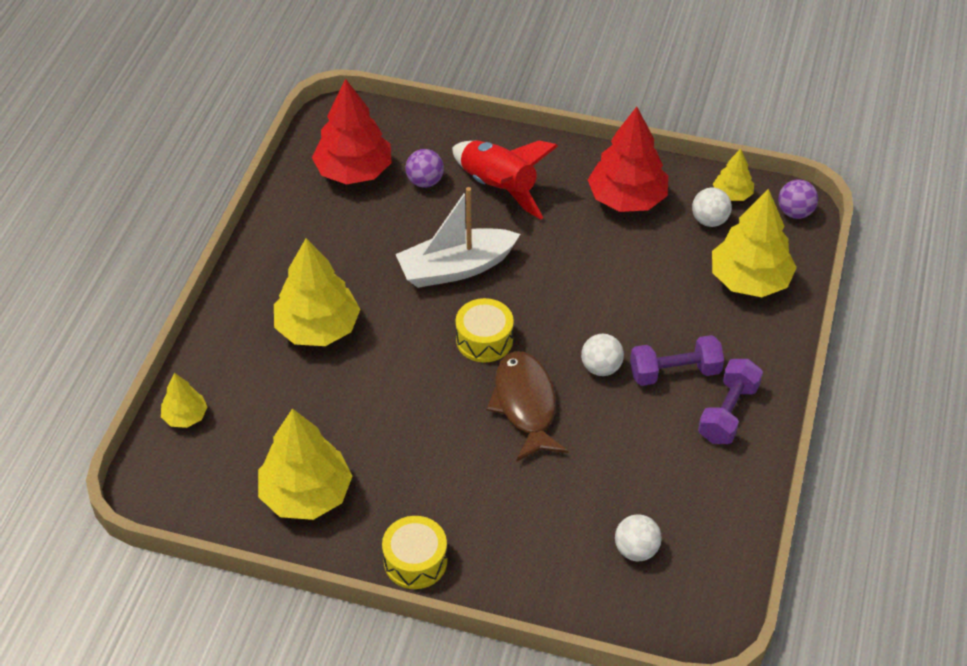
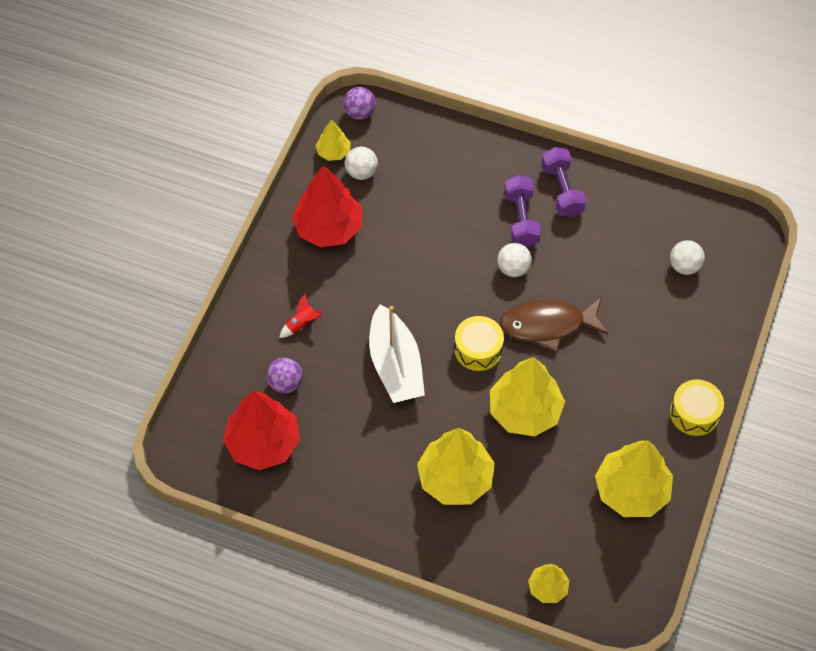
camera: 85 degrees left, 10 degrees up
red rocket [452,140,558,220] -> red rocket [279,294,322,338], size x0.42
purple dumbbell [698,359,763,444] -> purple dumbbell turned 45 degrees clockwise [542,147,586,217]
yellow tree [712,189,797,297] -> yellow tree moved to [490,357,565,437]

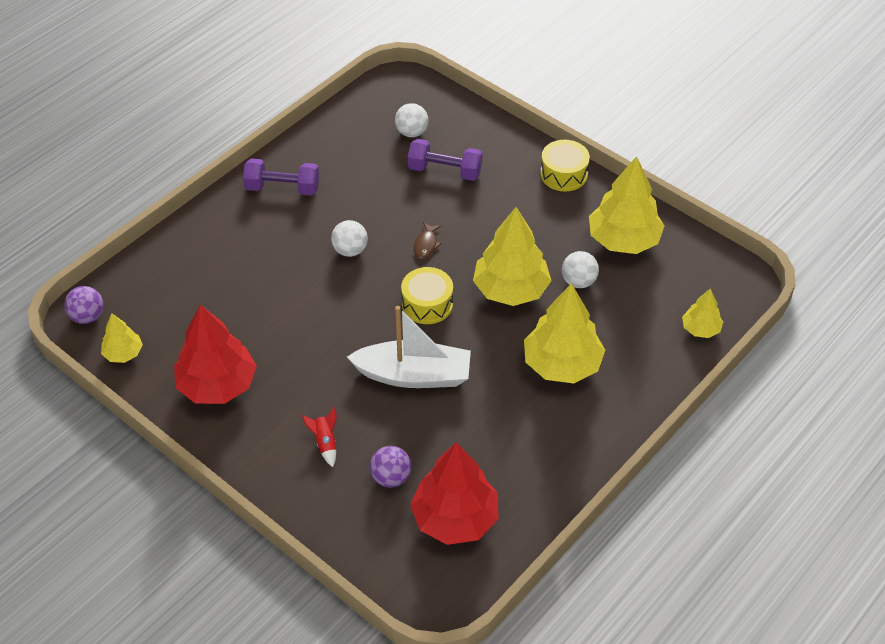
camera: 70 degrees left, 10 degrees down
white ball [345,147,378,180] -> white ball moved to [562,251,599,288]
brown fish [500,298,608,351] -> brown fish [414,222,441,258], size x0.44
purple dumbbell [504,175,541,247] -> purple dumbbell moved to [408,139,482,181]

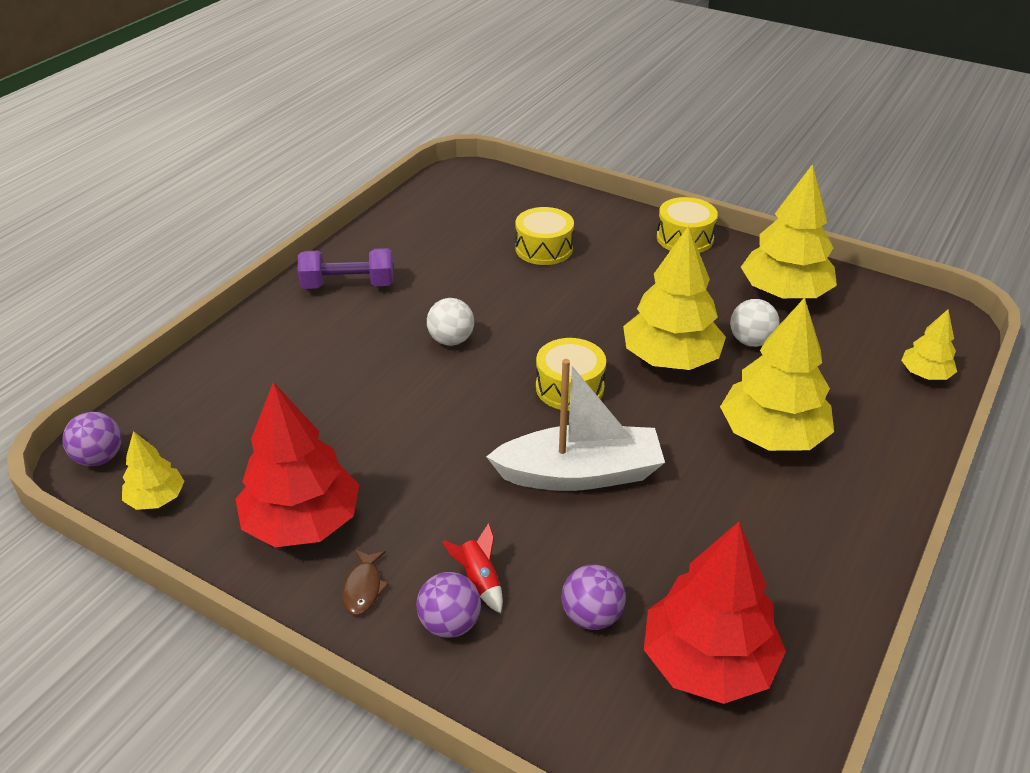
camera: 10 degrees left, 10 degrees down
white ball [395,103,428,137] -> none
purple dumbbell [408,139,482,181] -> yellow drum [515,207,574,265]
brown fish [414,222,441,258] -> brown fish moved to [342,549,389,616]
none -> purple ball [416,572,481,638]

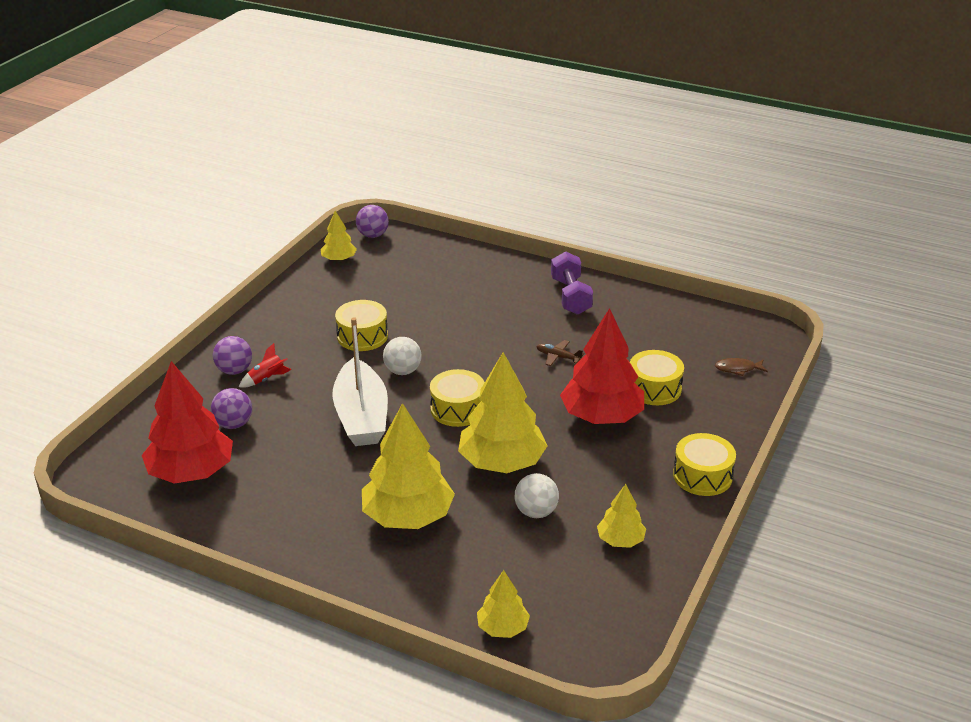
camera: 85 degrees right, 5 degrees down
red tree [236,382,359,547] -> red tree moved to [560,308,644,424]
brown fish [342,549,389,616] -> brown fish moved to [715,358,768,376]
white ball [427,298,474,346] -> white ball moved to [383,337,422,375]
yellow tree [741,164,837,299] -> yellow tree [597,484,646,548], size x0.52
none -> yellow drum [335,300,388,351]
none -> brown plane [536,340,584,366]

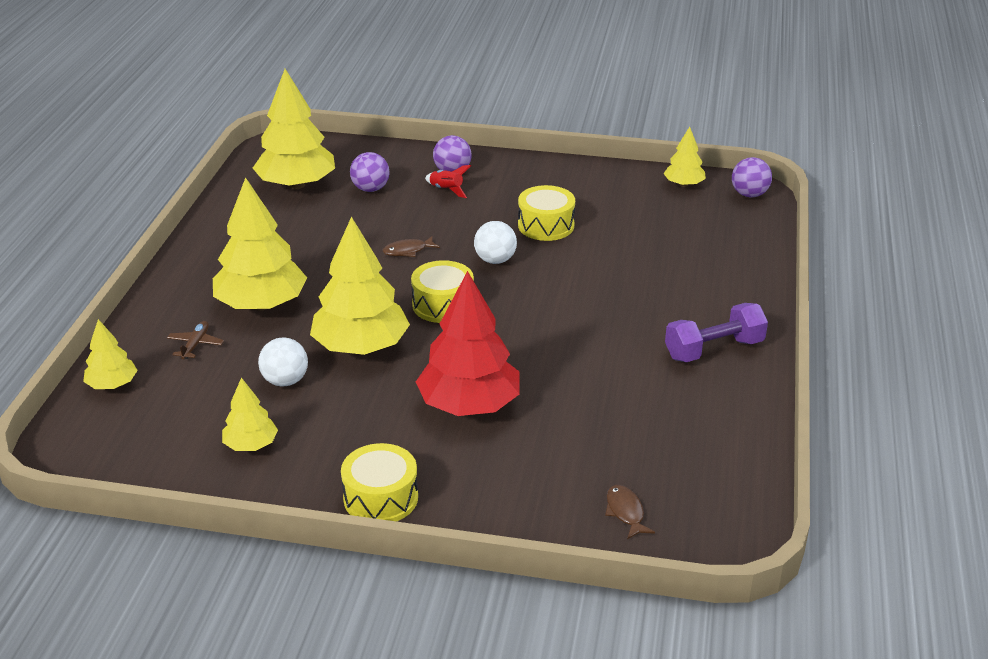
camera: 75 degrees right, 0 degrees up
red tree [142,361,233,484] -> yellow tree [253,69,335,189]
white boat [332,317,388,446] -> brown fish [383,236,440,257]
brown plane [536,340,584,366] -> brown plane moved to [167,321,224,359]
yellow drum [630,350,684,405] -> none

